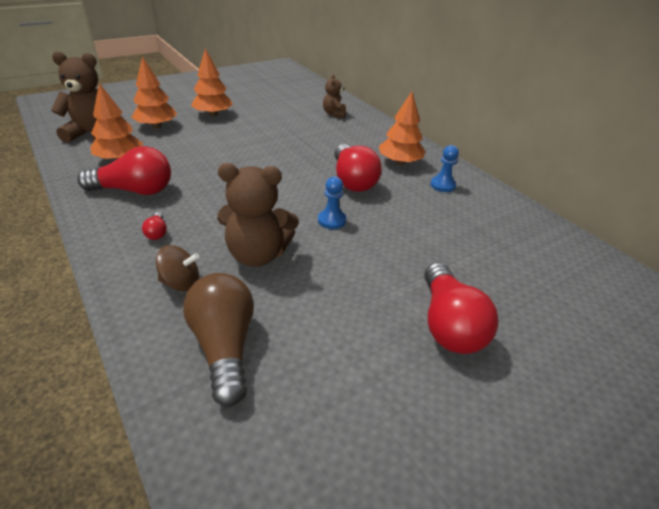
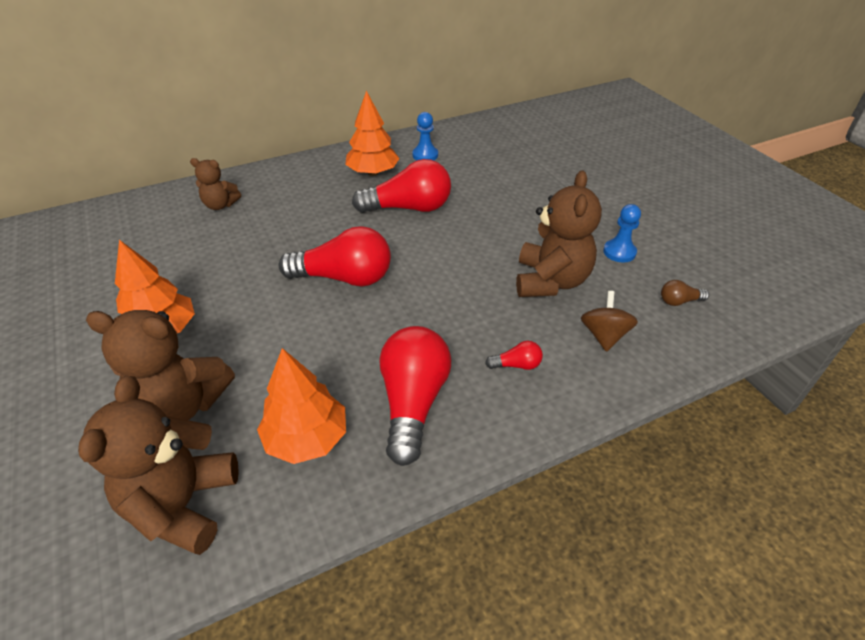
camera: 80 degrees left, 5 degrees up
orange tree [131,56,177,128] -> brown teddy bear [86,310,235,420]
brown light bulb [183,273,254,406] -> brown light bulb [661,280,709,306], size x0.43
blue pawn [318,177,346,229] -> blue pawn moved to [603,204,641,263]
red light bulb [424,262,499,354] -> red light bulb moved to [279,226,391,287]

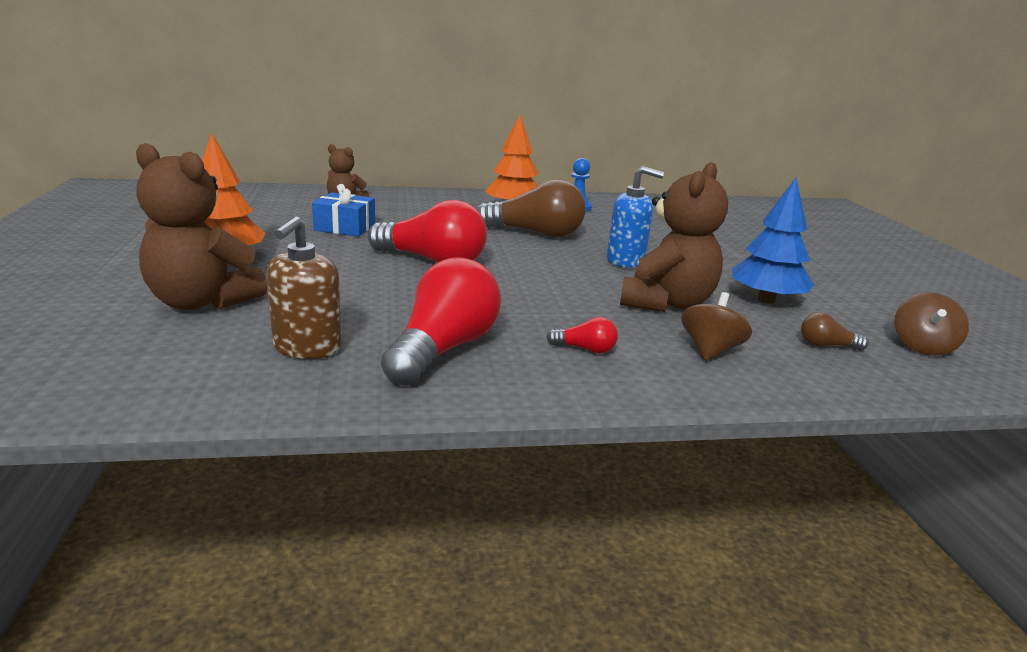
camera: 15 degrees right, 20 degrees down
brown teddy bear [78,375,239,555] -> none
orange tree [257,348,346,464] -> brown soap dispenser [266,216,342,359]
red light bulb [352,159,451,213] -> brown light bulb [477,179,586,238]
blue pawn [603,204,641,263] -> blue tree [732,178,814,303]
none -> blue gift [312,184,375,237]
none -> blue soap dispenser [607,166,664,268]
none -> brown spinning top [894,292,969,356]

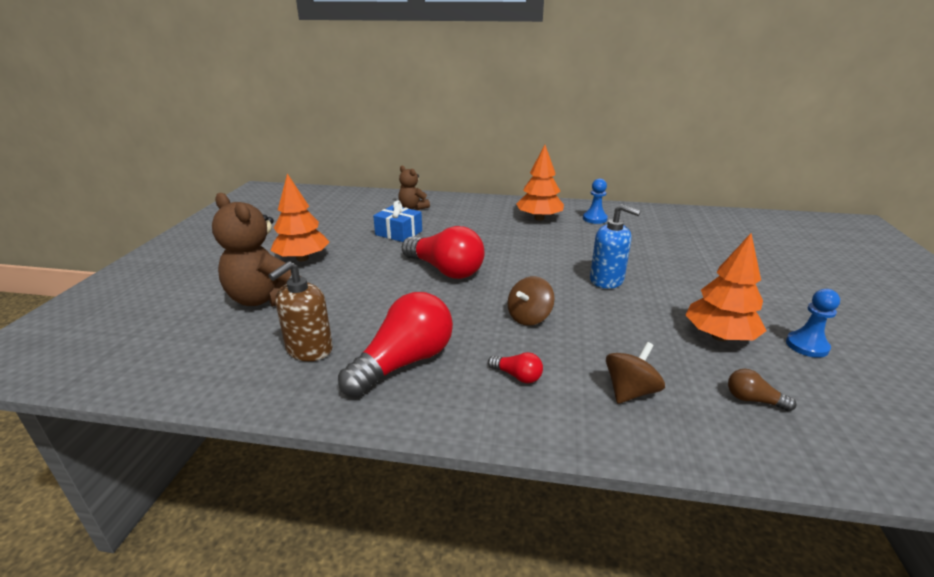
camera: 20 degrees right, 5 degrees up
brown light bulb [477,179,586,238] -> none
brown teddy bear [620,162,728,312] -> none
blue tree [732,178,814,303] -> orange tree [686,233,767,341]
brown spinning top [894,292,969,356] -> brown spinning top moved to [508,276,554,326]
none -> blue pawn [786,289,840,358]

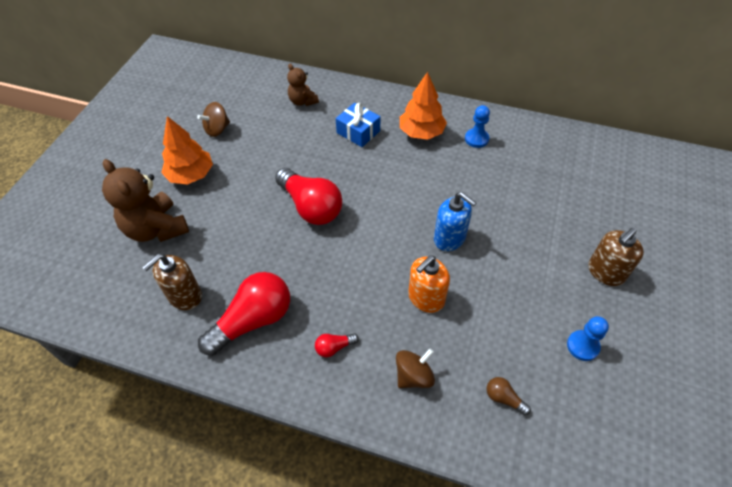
camera: 10 degrees right, 25 degrees up
blue gift [373,200,422,242] -> blue gift moved to [336,103,380,147]
red light bulb [488,352,543,383] -> red light bulb turned 120 degrees clockwise [315,333,359,357]
brown spinning top [508,276,554,326] -> brown spinning top moved to [197,102,230,137]
orange tree [686,233,767,341] -> none
none -> orange soap dispenser [408,256,450,313]
none -> brown soap dispenser [588,228,644,286]

